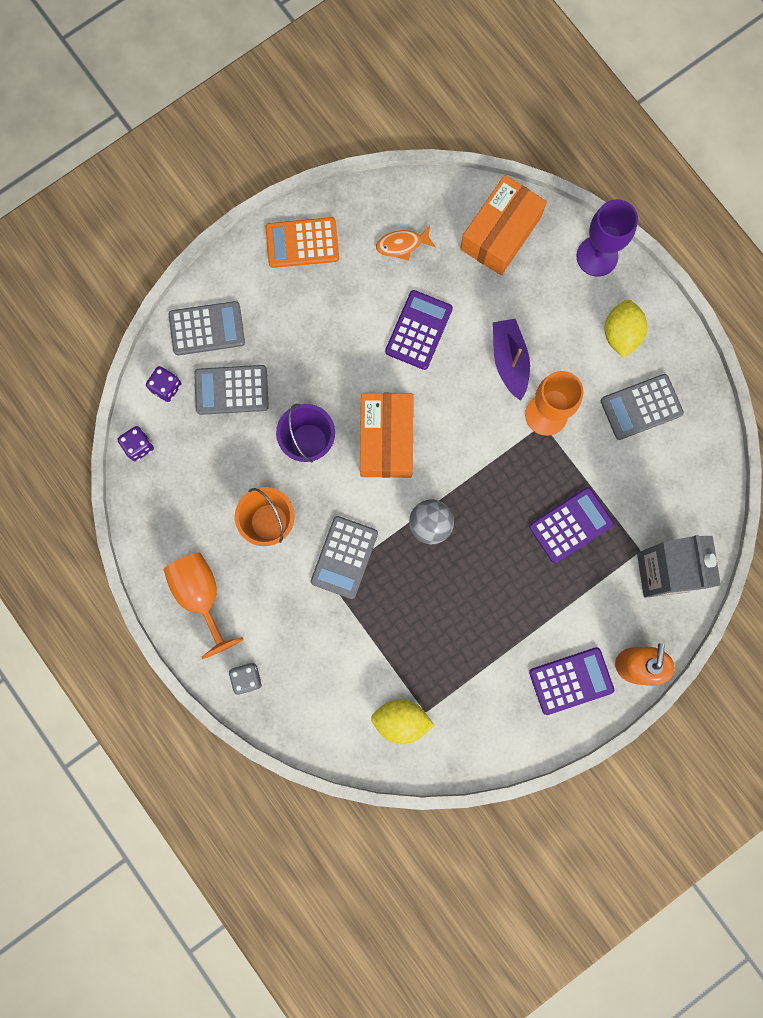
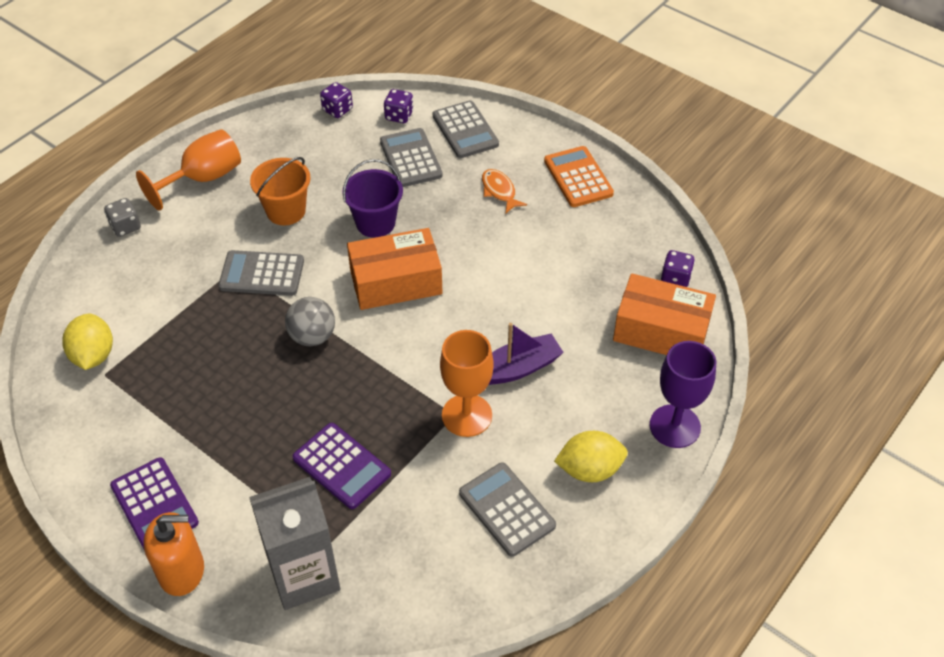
camera: 75 degrees right, 30 degrees down
orange fish [376,226,435,261] -> orange fish moved to [482,169,527,213]
purple calculator [385,290,453,370] -> none
none -> purple dice [661,250,695,287]

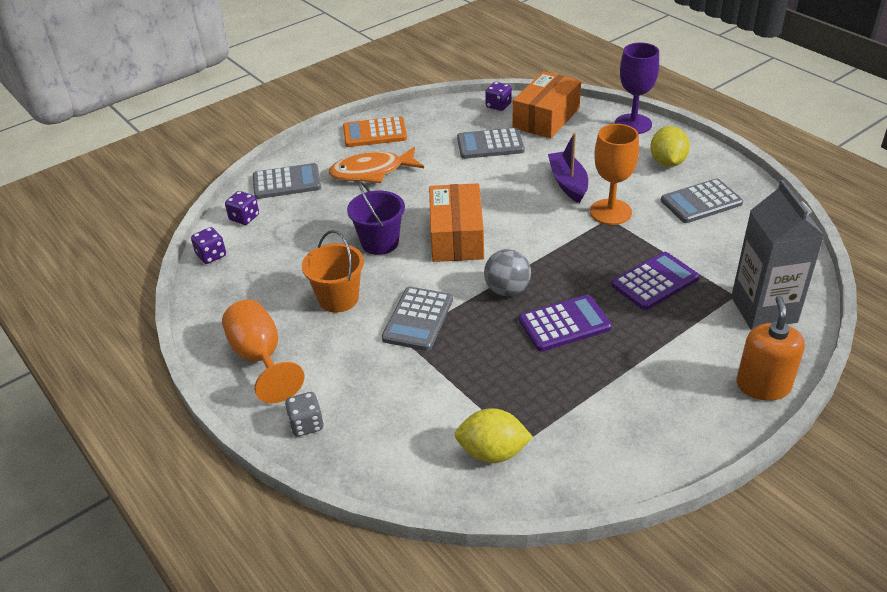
camera: 75 degrees left, 10 degrees down
purple calculator [110,457,199,549] -> purple calculator moved to [519,295,612,351]
grey calculator [380,128,443,187] -> grey calculator moved to [457,128,524,159]
orange fish [482,169,527,213] -> orange fish [329,147,424,183], size x1.72

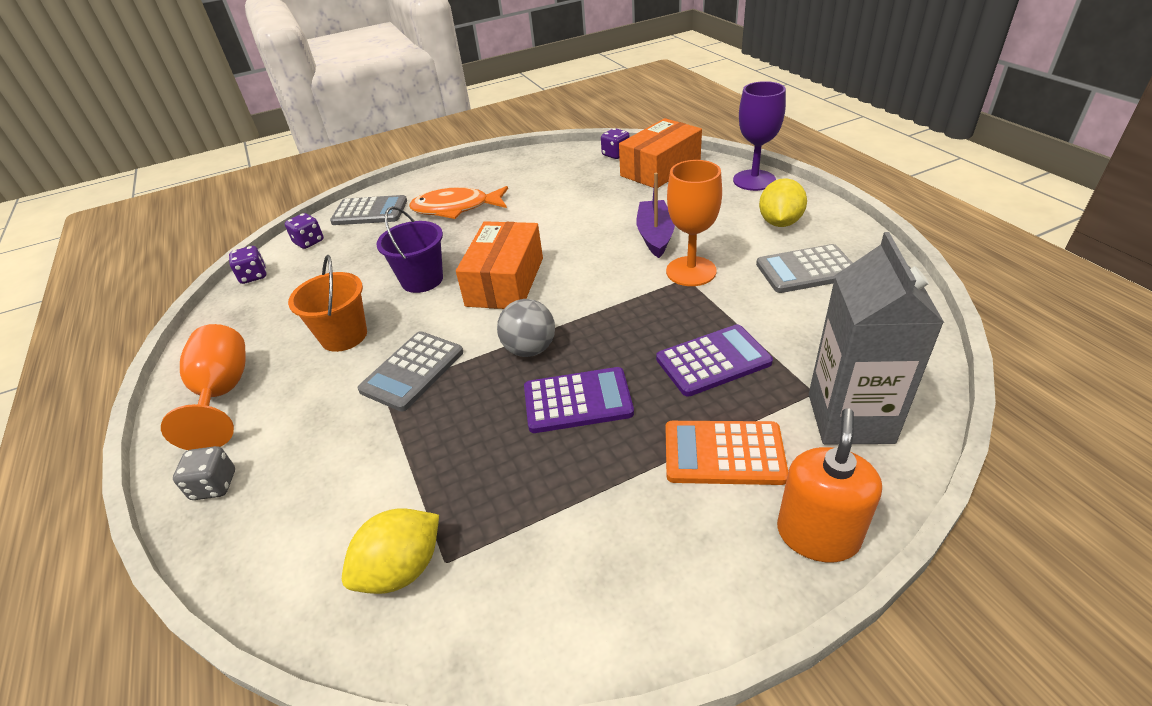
camera: 15 degrees right, 0 degrees up
orange calculator [343,116,407,147] -> orange calculator moved to [666,421,788,485]
yellow lemon [455,408,533,463] -> yellow lemon turned 60 degrees counterclockwise [342,508,439,594]
grey calculator [457,128,524,159] -> none

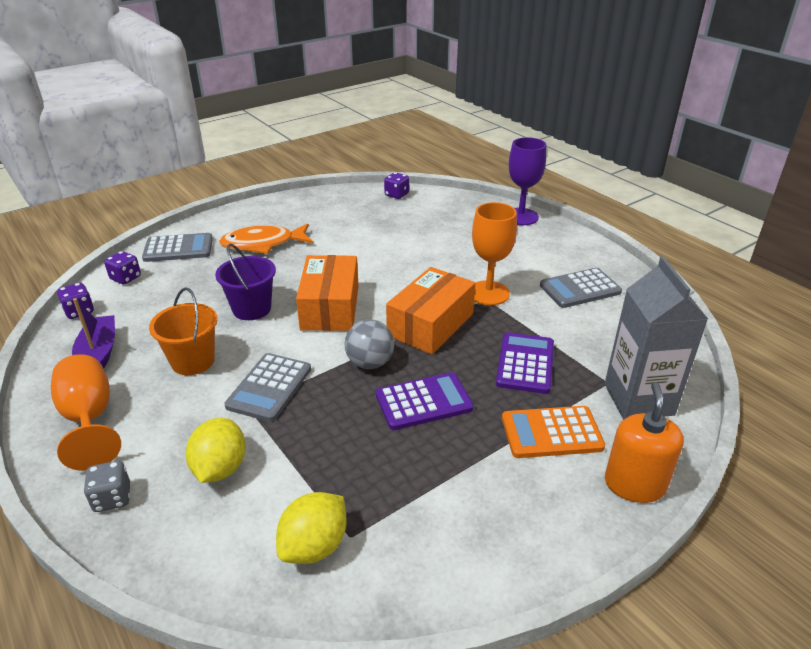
camera: 15 degrees left, 5 degrees down
orange box [619,118,702,188] -> orange box moved to [386,267,475,354]
purple boat [636,173,675,258] -> purple boat moved to [72,298,115,369]
purple calculator [656,324,773,397] -> purple calculator turned 45 degrees counterclockwise [496,332,554,394]
yellow lemon [759,178,807,227] -> yellow lemon moved to [186,418,246,483]

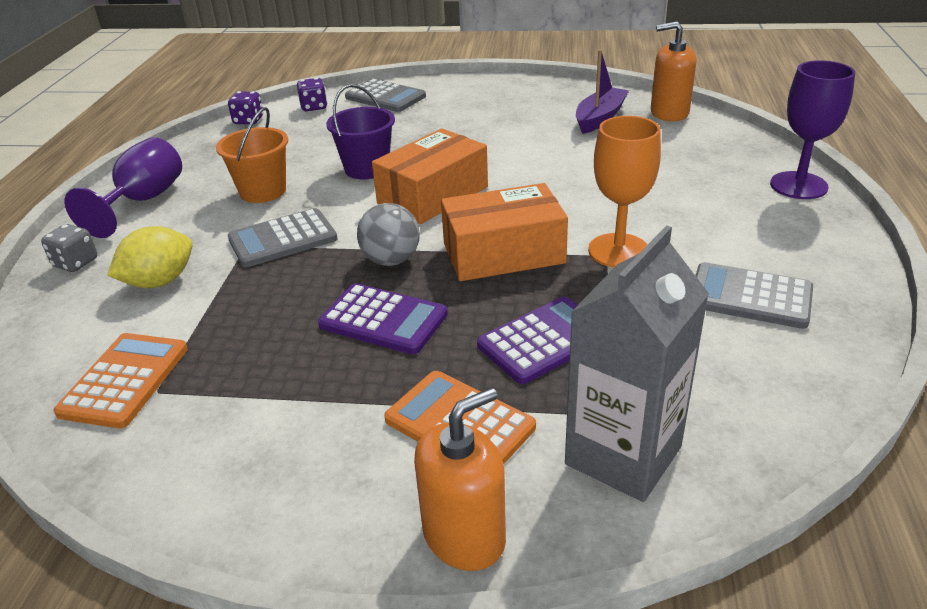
camera: 45 degrees right, 0 degrees up
orange goblet [51,354,121,471] -> purple goblet [64,137,182,238]
purple boat [72,298,115,369] -> purple boat moved to [576,49,629,134]
orange fish [219,224,313,254] -> none
yellow lemon [276,492,347,564] -> orange calculator [53,333,188,428]
purple dice [384,172,409,199] -> orange soap dispenser [651,22,696,121]

